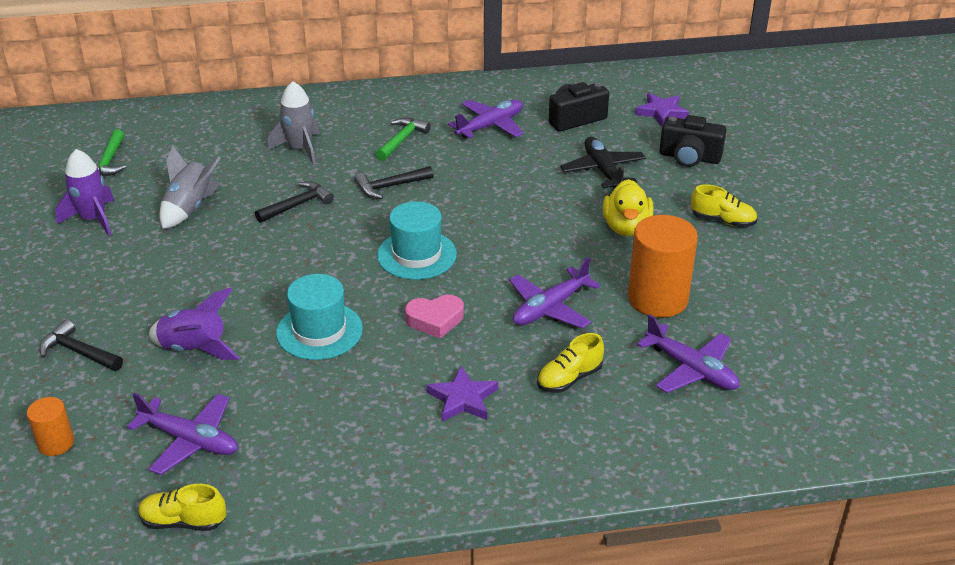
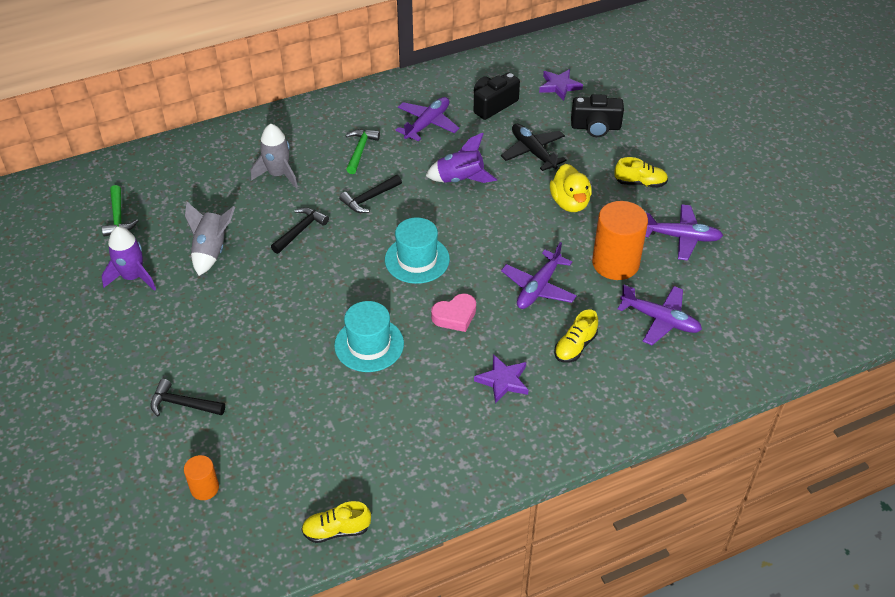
camera: 15 degrees left, 10 degrees up
purple plane [127,393,238,475] -> purple plane moved to [645,204,723,261]
purple rocket [149,288,240,360] -> purple rocket moved to [426,133,497,183]

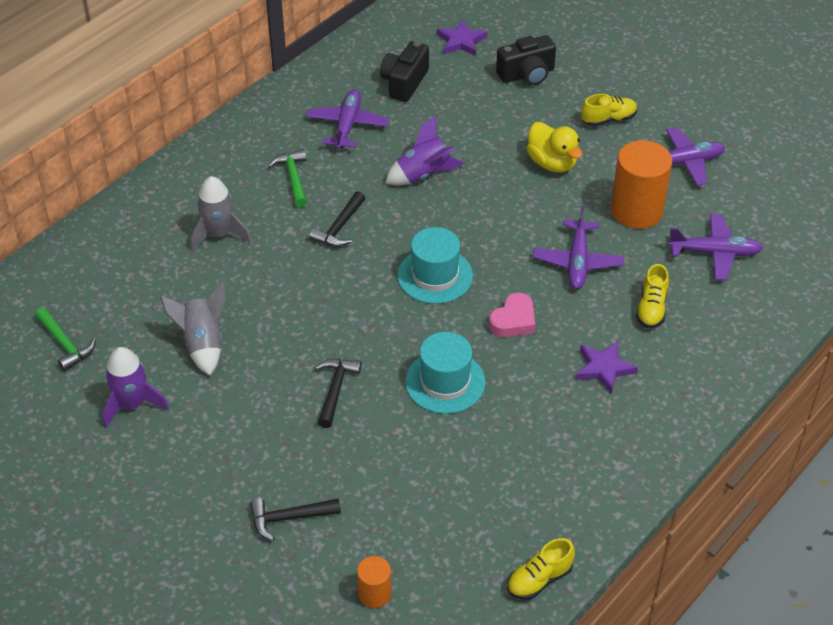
camera: 25 degrees left, 0 degrees up
black hammer [271,207,329,254] -> black hammer moved to [315,359,362,428]
black plane [501,124,567,171] -> none

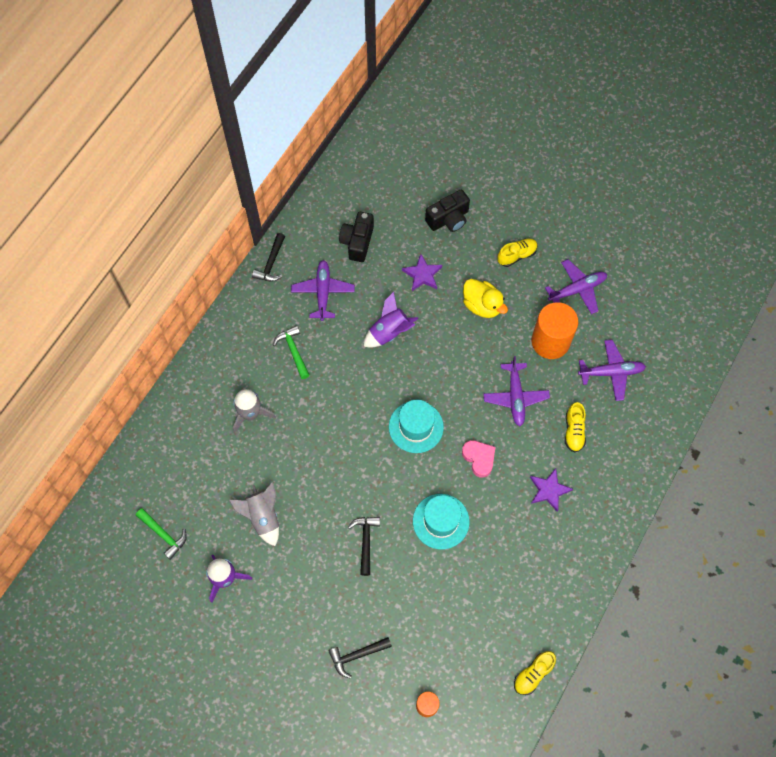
camera: 10 degrees left, 20 degrees up
black hammer [309,191,365,247] -> black hammer moved to [252,233,285,282]
purple star [437,19,487,56] -> purple star moved to [402,254,442,291]
pink heart [489,293,535,337] -> pink heart turned 60 degrees counterclockwise [462,440,495,477]

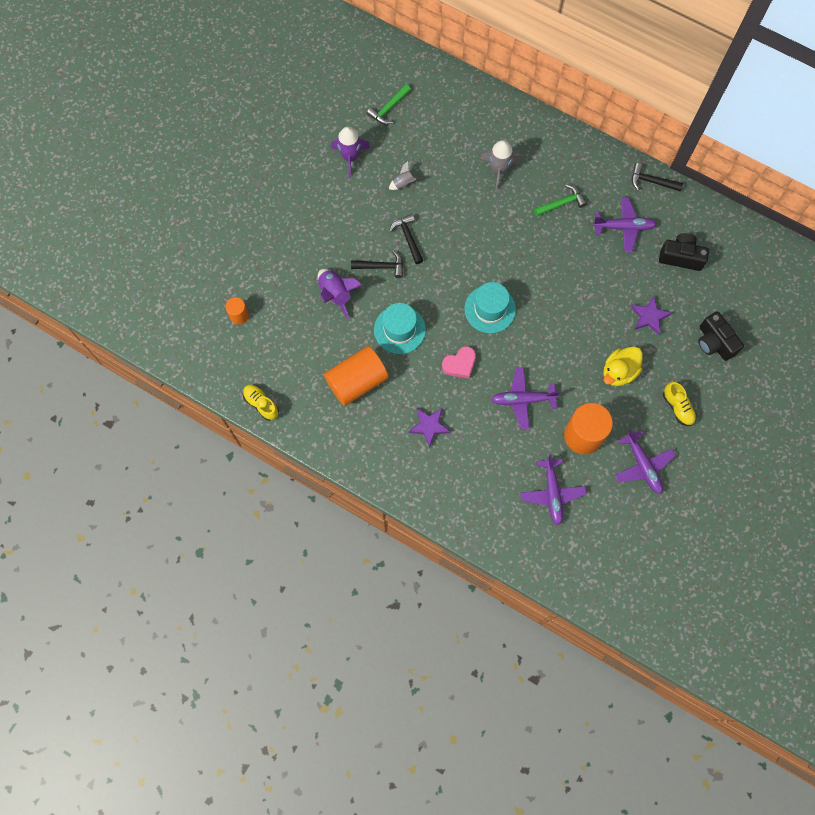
camera: 90 degrees right, 5 degrees up
grey rocket [229,482,279,546] -> grey rocket [389,161,420,190], size x0.58
black hammer [328,637,392,679] -> black hammer moved to [389,214,423,264]
purple rocket [364,292,419,348] -> purple rocket moved to [318,269,362,319]
yellow shoe [565,402,586,453] -> none
none -> orange cylinder [324,346,389,406]

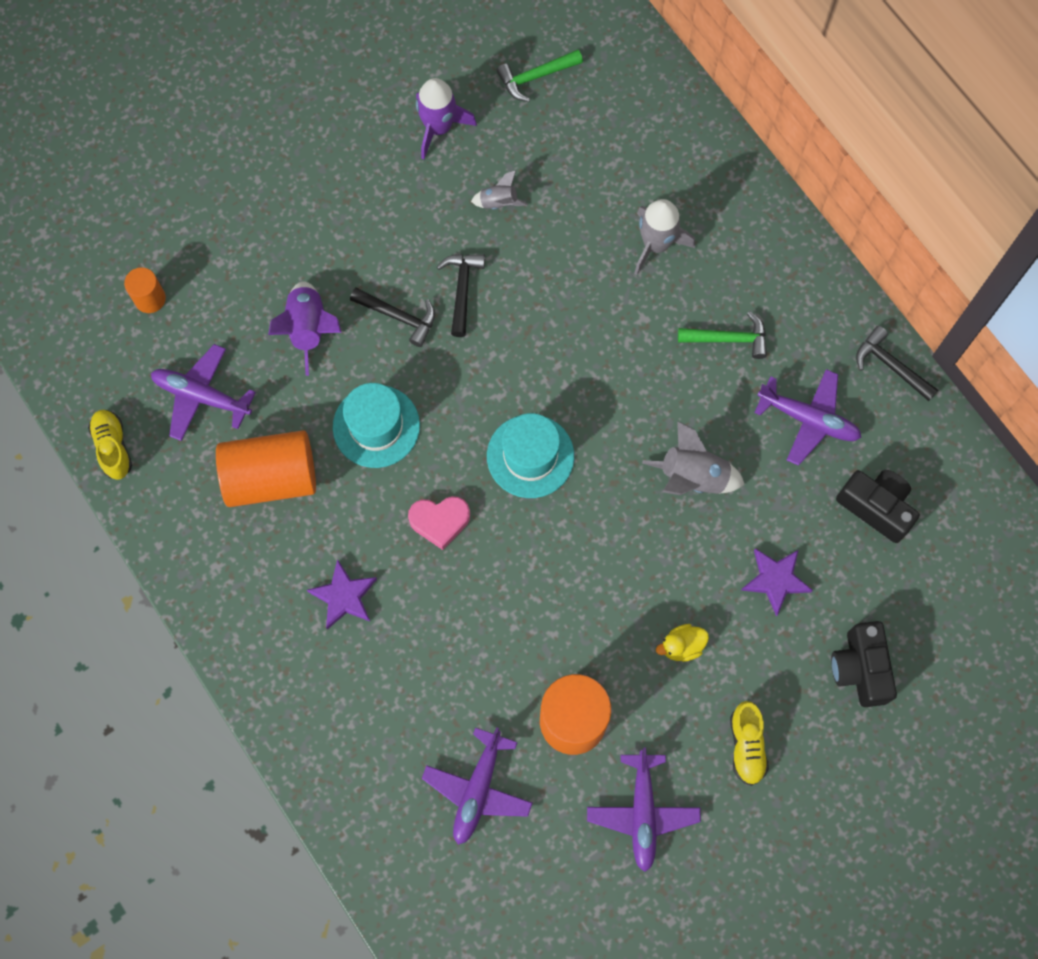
camera: 25 degrees right, 0 degrees up
purple plane [491,367,560,429] -> purple plane moved to [151,344,256,441]
yellow duck [603,347,643,386] -> yellow duck [656,624,709,662], size x0.61
none -> grey rocket [642,421,745,495]

